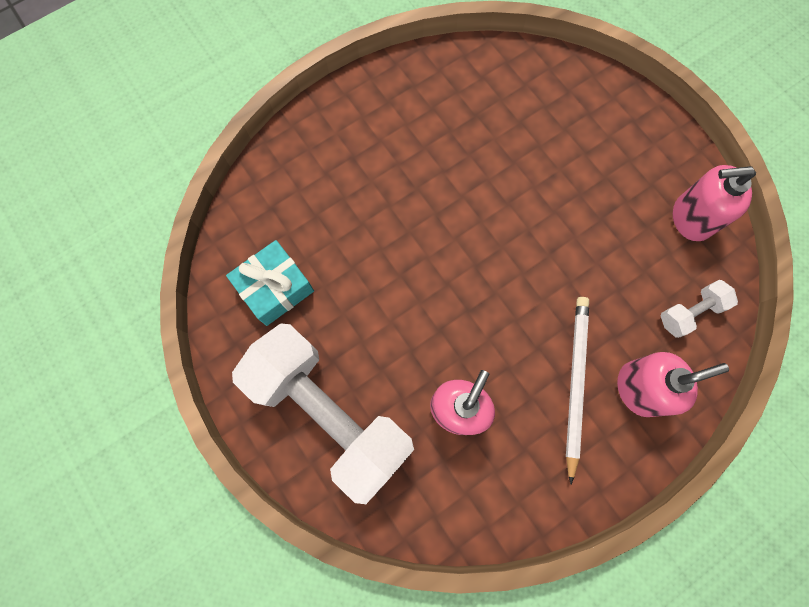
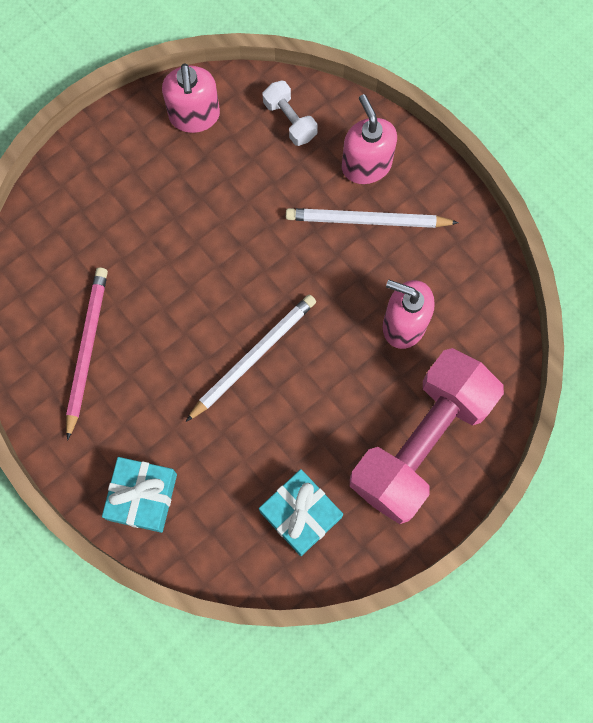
camera: 95 degrees left, 0 degrees up
white dumbbell [232,323,414,504] -> pink dumbbell [350,348,504,524]
none -> pink pencil [66,267,108,440]
none -> turquoise gift [102,457,177,533]
none -> white pencil [186,294,316,422]

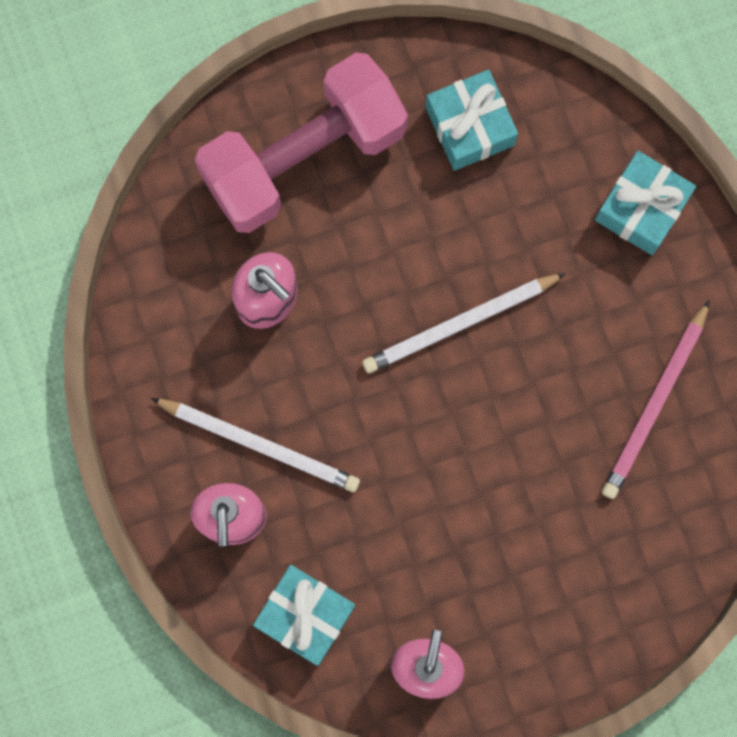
camera: 160 degrees left, 5 degrees up
white dumbbell [263,80,318,146] -> turquoise gift [253,565,355,666]

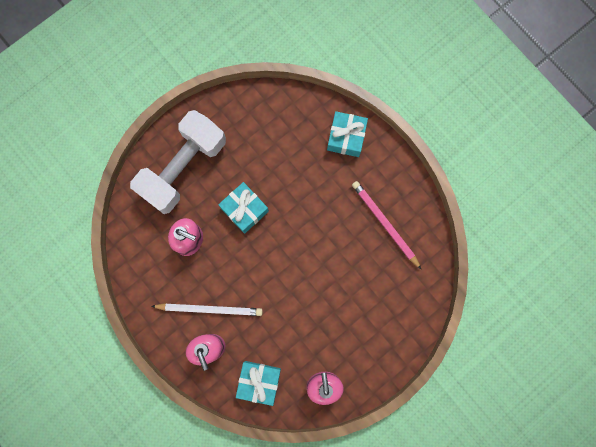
camera: 20 degrees left, 0 degrees up
pink dumbbell [195,53,408,233] -> white dumbbell [130,110,226,214]
white pencil [362,273,566,373] -> none
turquoise gift [425,70,518,171] -> turquoise gift moved to [218,182,269,234]
pink pencil [602,300,710,499] -> pink pencil turned 135 degrees clockwise [352,181,422,270]

